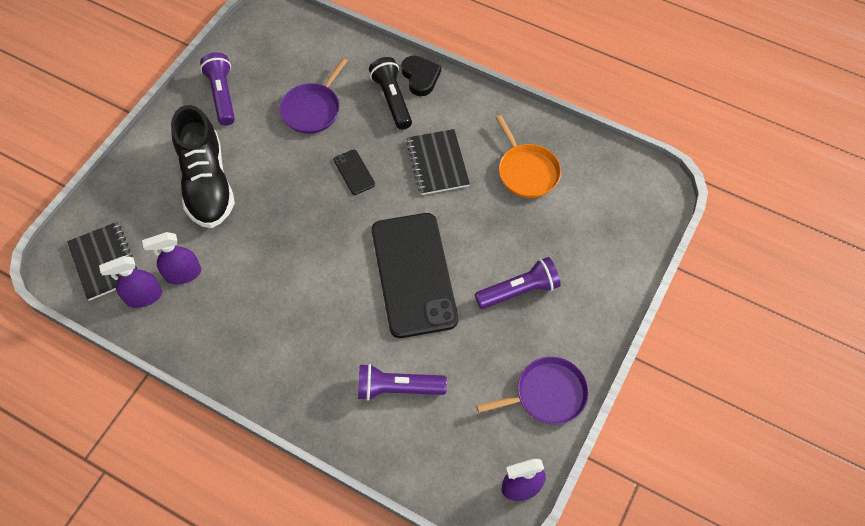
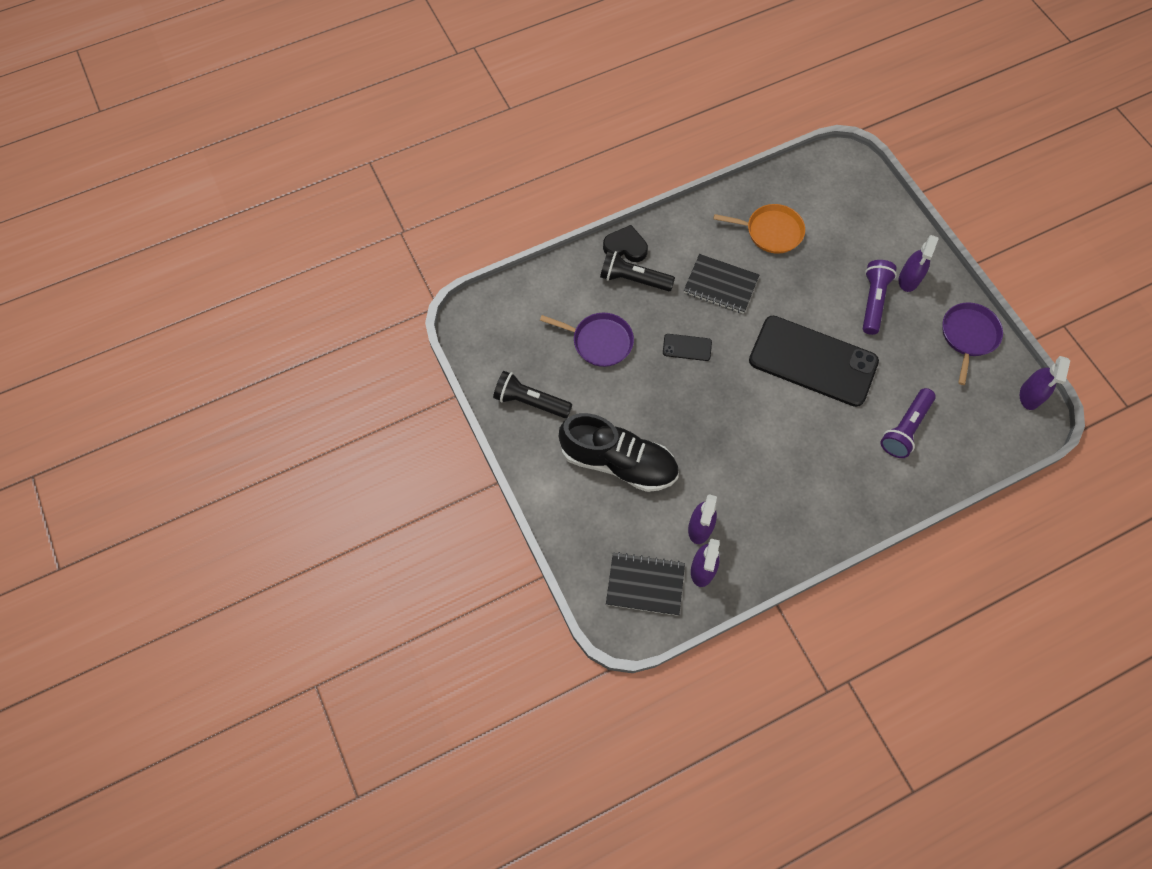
camera: 55 degrees left, 5 degrees up
purple flashlight [200,52,235,126] -> black flashlight [493,371,572,418]
purple pan [280,58,347,134] -> purple pan turned 45 degrees counterclockwise [540,313,634,367]
none -> purple spray bottle [898,235,939,292]

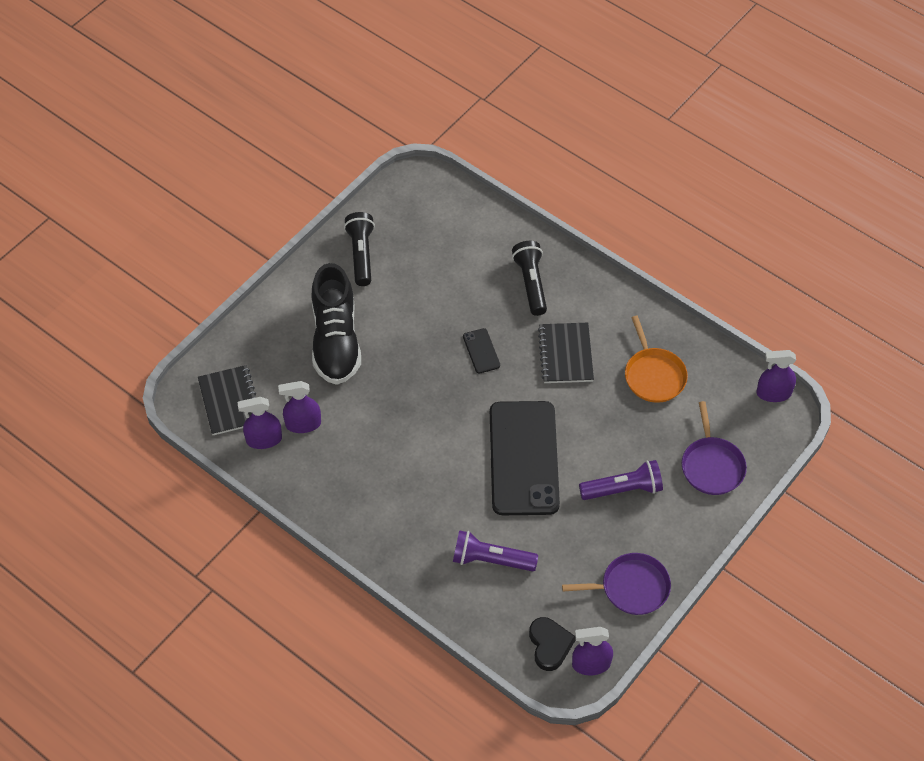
camera: 65 degrees right, 10 degrees down
purple pan [540,313,634,367] -> purple pan moved to [682,401,747,495]
black heart [603,225,648,262] -> black heart moved to [529,617,576,671]
purple spray bottle [898,235,939,292] -> purple spray bottle moved to [756,350,796,402]

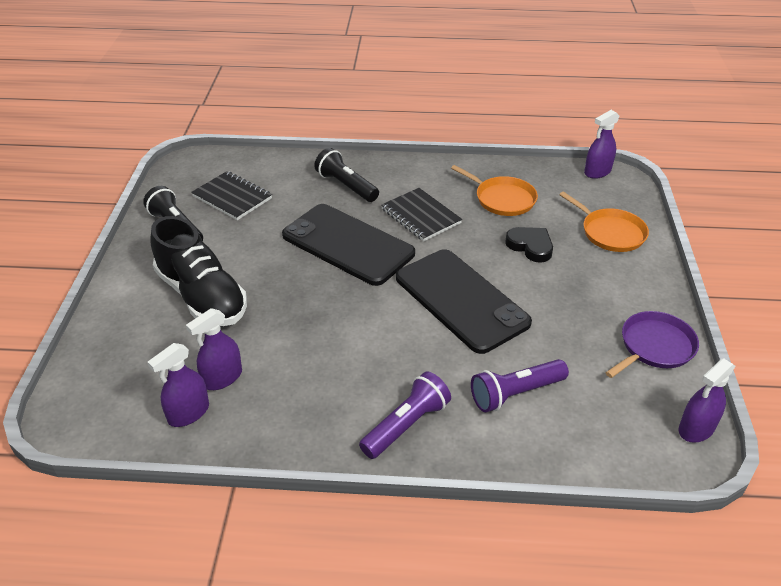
camera: 35 degrees left, 15 degrees down
black notebook [198,365,256,435] -> black notebook moved to [191,171,272,220]
black phone [463,328,500,373] -> black phone [282,204,415,286], size x2.49
black heart [529,617,576,671] -> black heart moved to [505,227,553,263]
purple flashlight [579,460,663,500] -> purple flashlight moved to [359,371,451,459]
purple pan [682,401,747,495] -> orange pan [559,191,649,252]

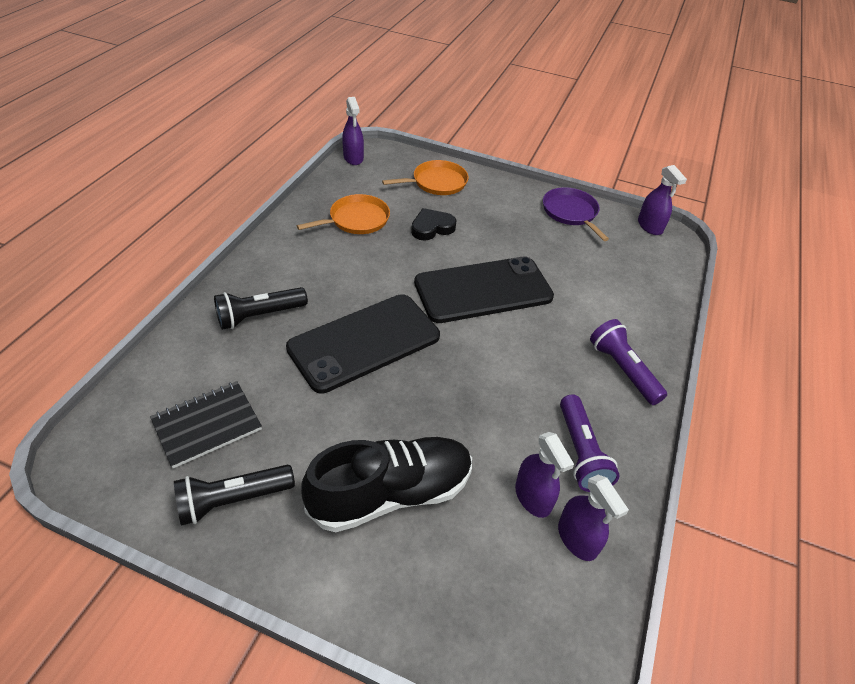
camera: 75 degrees left, 5 degrees up
black notebook [381,188,462,241] -> none
purple flashlight [471,359,569,412] -> purple flashlight moved to [560,394,620,492]

